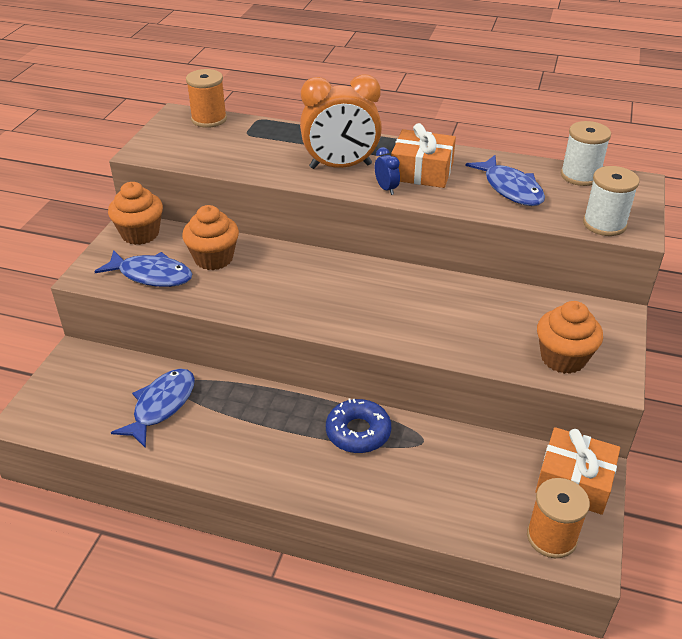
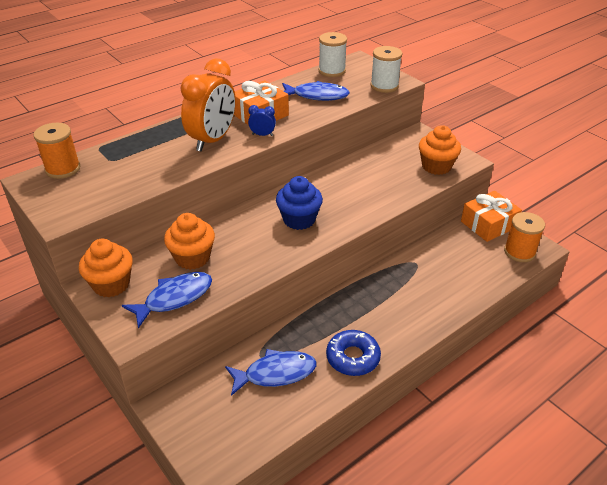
camera: 55 degrees left, 0 degrees up
blue fish [111,369,195,448] -> blue fish turned 105 degrees clockwise [225,349,316,396]
blue donut [326,398,391,453] -> blue donut moved to [326,330,381,376]
none -> blue cupcake [276,176,323,230]

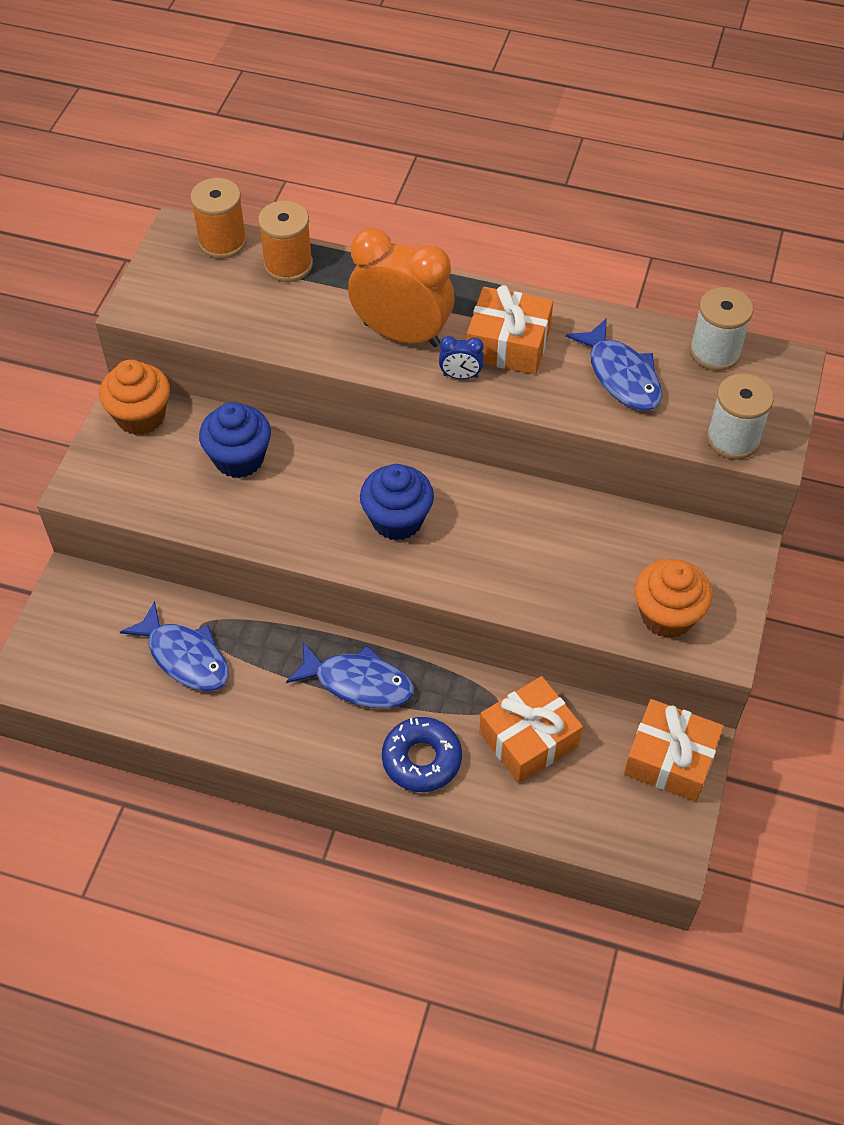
camera: 55 degrees right, 15 degrees up
blue fish [122,272,212,328] -> blue fish moved to [286,642,414,708]
orange cupcake [164,213,215,270] -> blue cupcake [199,402,271,478]
orange clock [180,59,236,152] -> orange clock turned 150 degrees counterclockwise [348,228,454,347]
blue clock [248,105,276,136] -> blue clock turned 120 degrees clockwise [439,336,484,379]
blue donut [326,330,381,376] -> blue donut moved to [382,717,462,792]
orange spool [504,212,545,262] -> orange spool moved to [258,200,313,282]
none -> orange gift [479,676,583,783]

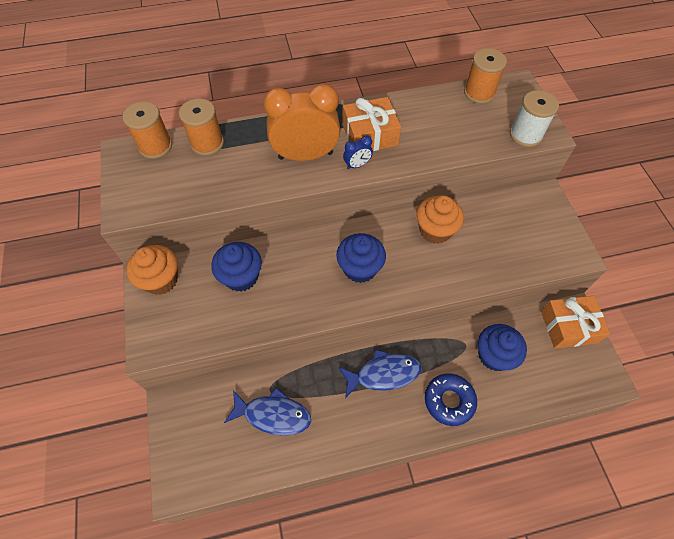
camera: 30 degrees left, 5 degrees up
orange gift [479,676,583,783] -> blue cupcake [478,324,527,371]
blue fish [566,318,662,411] -> none
orange cupcake [634,559,712,638] -> orange cupcake moved to [416,195,464,244]
white spool [690,287,753,371] -> orange spool [464,48,507,104]

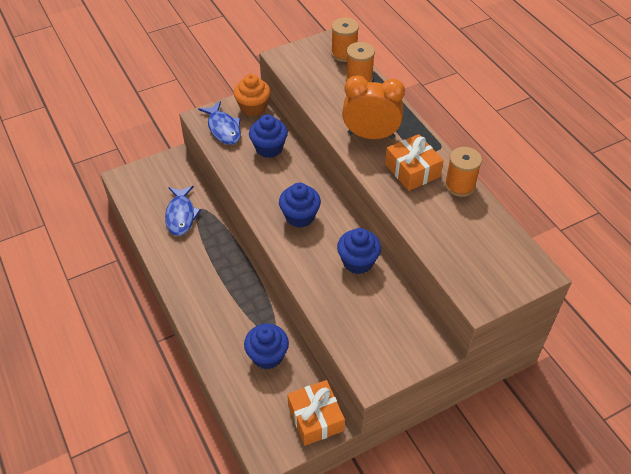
camera: 75 degrees right, 10 degrees down
orange clock [263,84,340,161] -> orange clock turned 60 degrees counterclockwise [342,75,405,139]
blue fish [338,349,421,398] -> blue fish moved to [198,101,241,145]
blue clock [343,136,373,169] -> none
orange cupcake [416,195,464,244] -> blue cupcake [337,228,381,274]
blue donut [425,373,477,426] -> none
orange spool [464,48,507,104] -> orange spool moved to [445,147,482,197]
white spool [510,90,559,147] -> none

